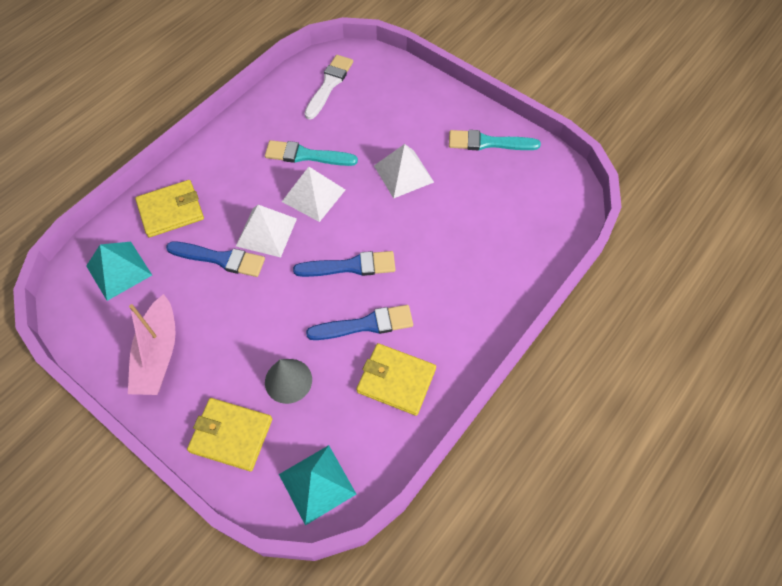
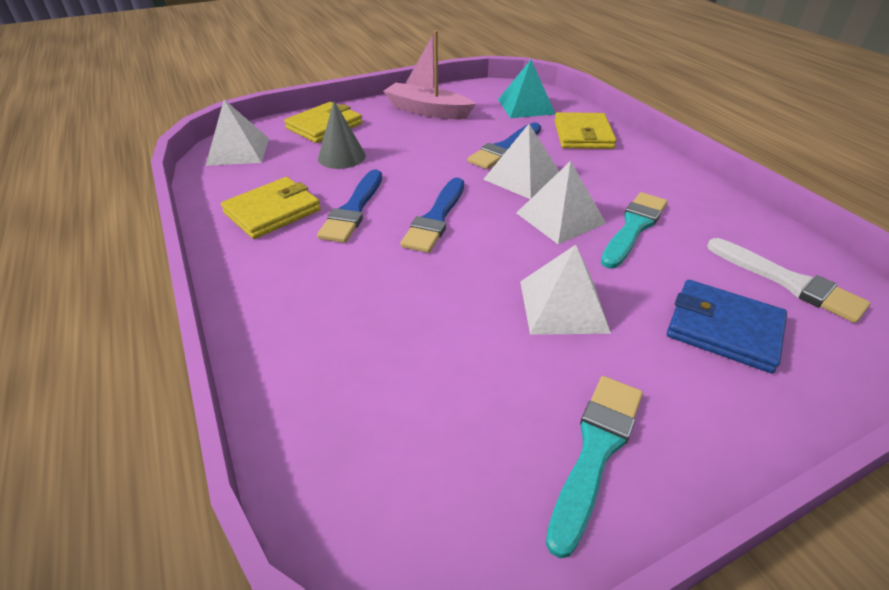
camera: 115 degrees right, 20 degrees down
turquoise pyramid [279,445,356,526] -> white pyramid [206,100,269,166]
none -> blue wallet [667,280,787,373]

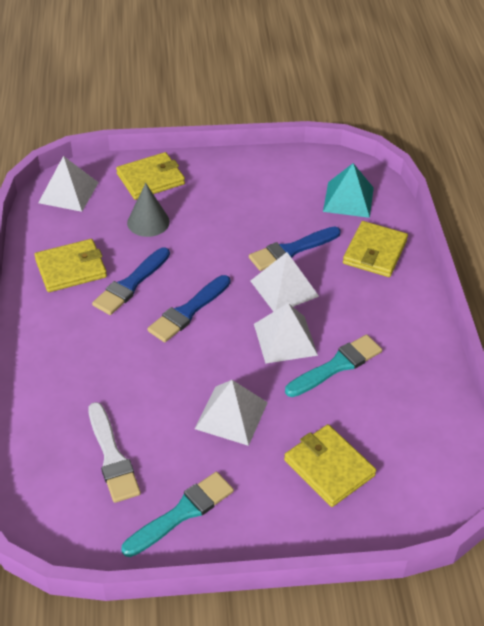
camera: 20 degrees right, 5 degrees up
pink boat [383,30,475,119] -> none
blue wallet [667,280,787,373] -> yellow wallet [284,424,376,507]
white brush [707,238,871,323] -> white brush moved to [88,402,141,503]

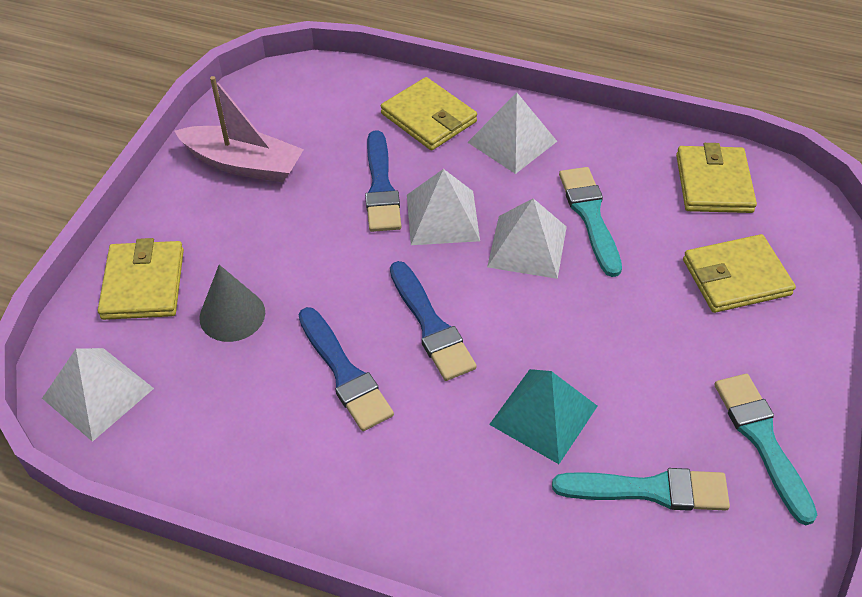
camera: 65 degrees left, 5 degrees up
yellow wallet [35,239,107,292] -> yellow wallet moved to [676,143,757,213]
white brush [88,402,141,503] -> turquoise brush [552,468,730,511]
white pyramid [195,380,268,446] -> white pyramid moved to [467,92,557,174]
turquoise pyramid [323,163,374,218] -> turquoise pyramid moved to [489,369,597,464]
none -> pink boat [174,76,304,182]

